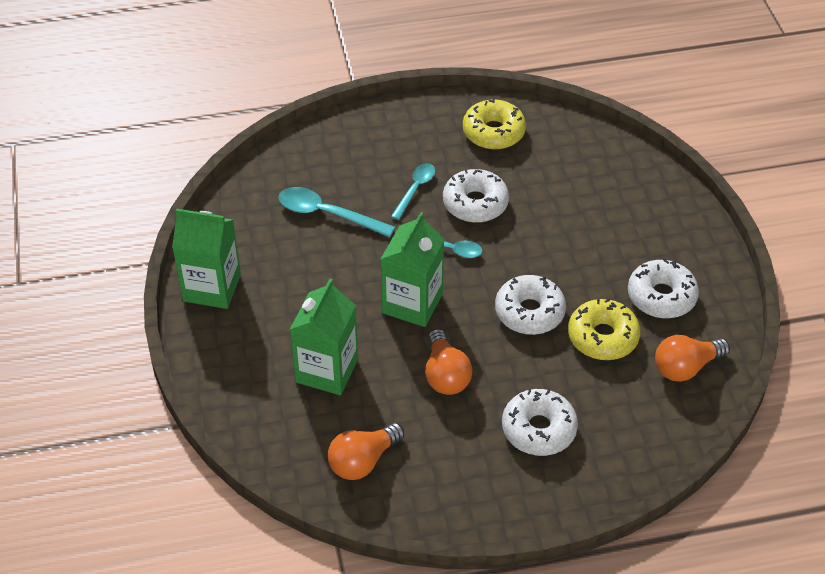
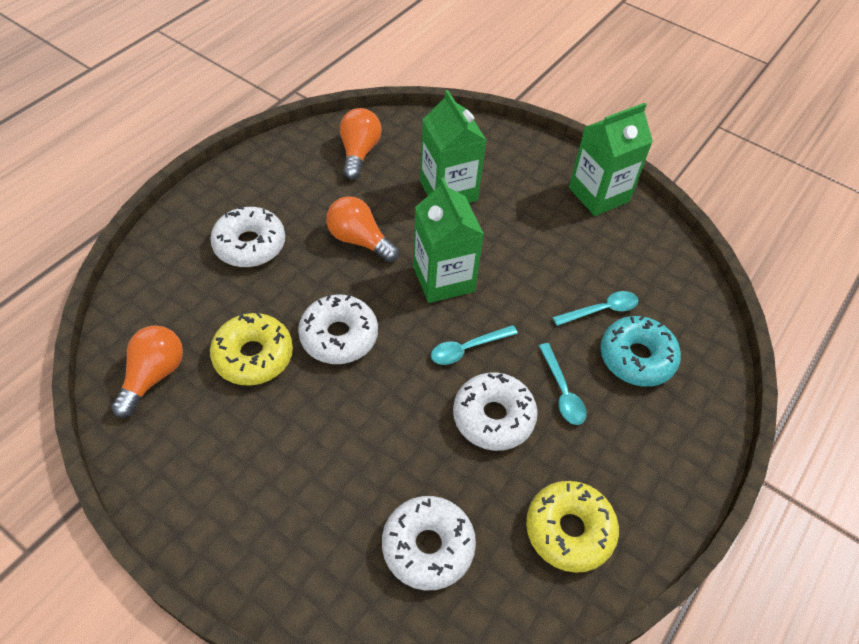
camera: 135 degrees right, 5 degrees up
turquoise spoon [278,187,395,237] -> turquoise spoon [553,291,638,326], size x0.65
white donut [628,259,699,318] -> white donut moved to [382,496,476,590]
none -> turquoise donut [600,315,681,387]

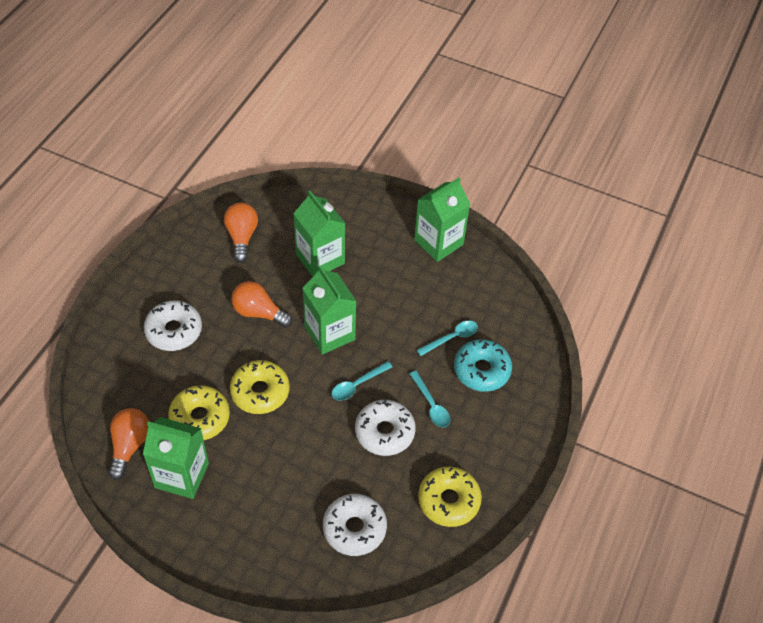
camera: 10 degrees left, 0 degrees up
white donut [298,295,378,364] -> yellow donut [230,360,290,414]
none -> green carton [143,417,209,499]

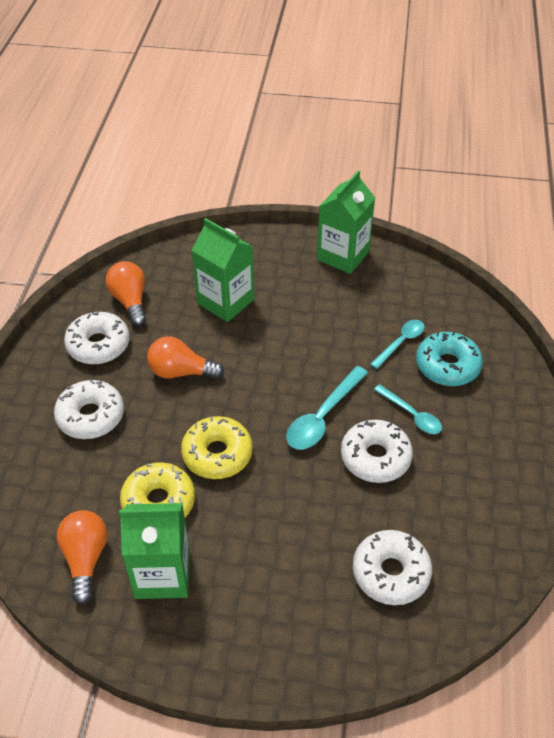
camera: 15 degrees left, 5 degrees down
green carton [302,265,357,355] -> none
turquoise spoon [332,361,392,400] -> turquoise spoon [286,366,368,449], size x1.53
yellow donut [418,467,482,527] -> none
none -> white donut [64,311,130,365]

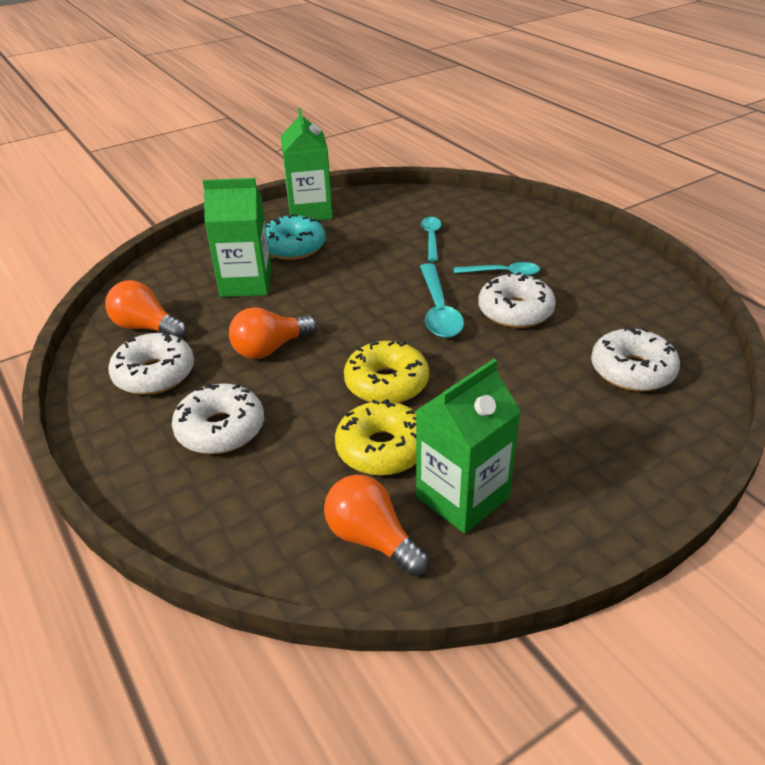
camera: 40 degrees left, 10 degrees down
turquoise donut [416,331,483,386] -> turquoise donut moved to [265,214,326,260]

